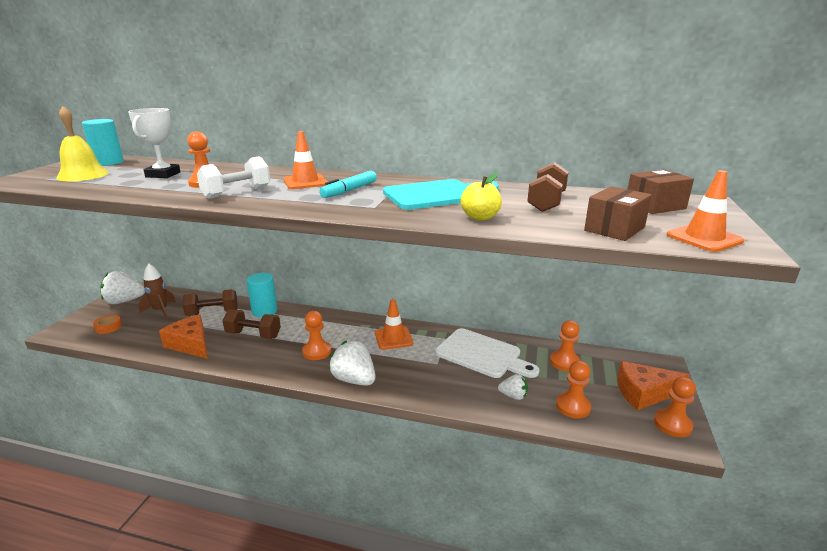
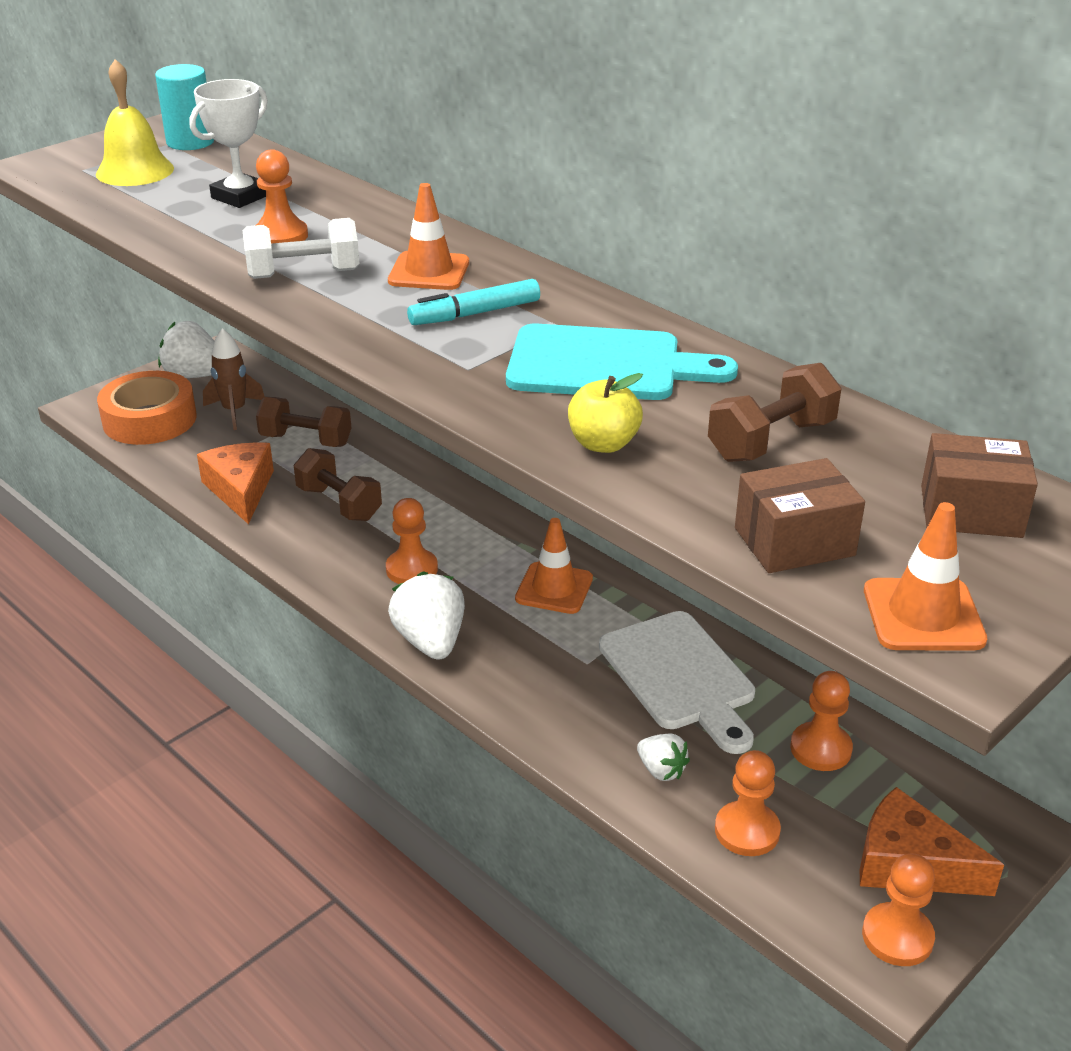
camera: 30 degrees right, 10 degrees up
orange tape [93,315,122,334] -> orange tape [97,371,197,445], size x2.30
turquoise cylinder [247,273,277,317] -> none

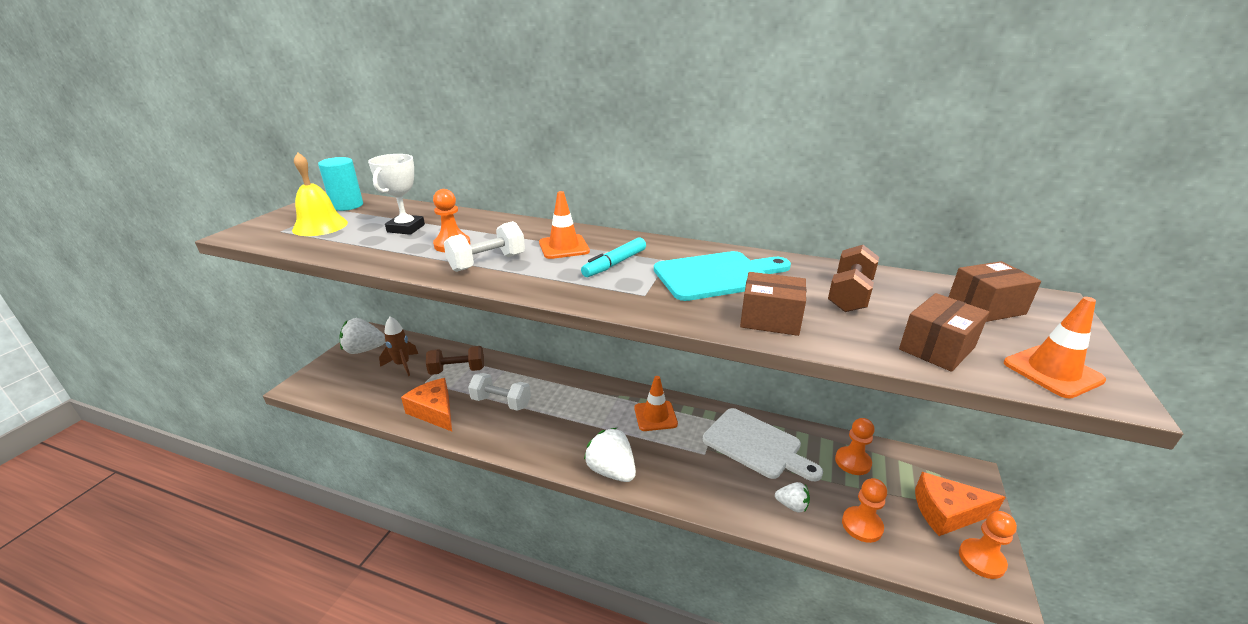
camera: 25 degrees left, 5 degrees down
orange tape [97,371,197,445] -> none
brown dumbbell [294,448,382,521] -> white dumbbell [468,373,531,411]
orange pawn [386,498,438,584] -> none
yellow apple [568,373,643,453] -> brown box [740,272,806,336]

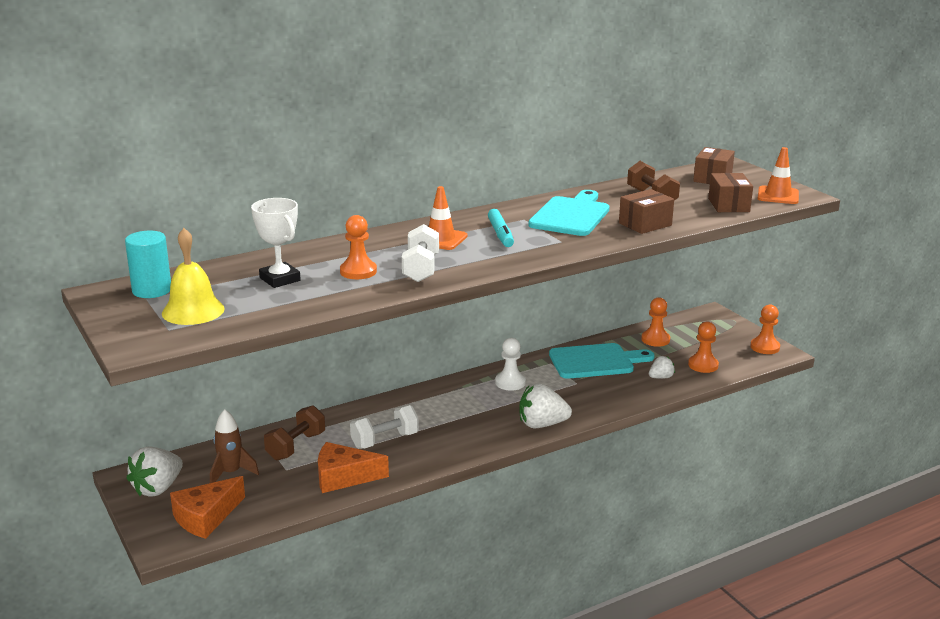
camera: 50 degrees left, 5 degrees down
orange traffic cone [634,376,678,431] -> white pawn [495,338,526,391]
white cutting board [703,408,823,481] -> turquoise cutting board [549,343,655,379]
orange cheese [915,472,1005,536] -> orange cheese moved to [170,476,245,539]

